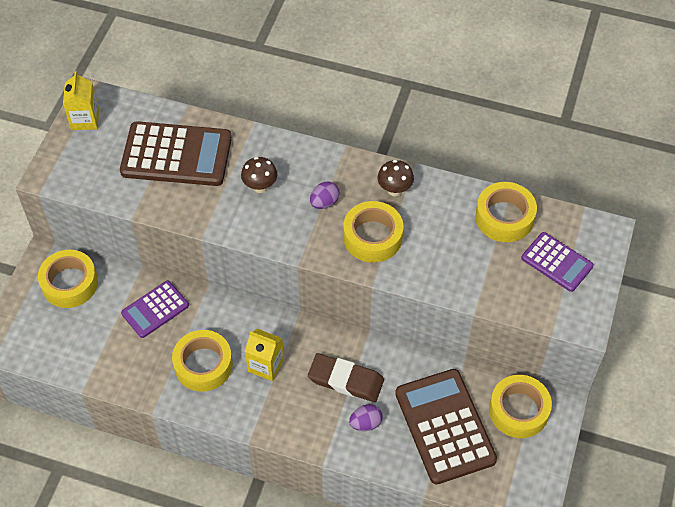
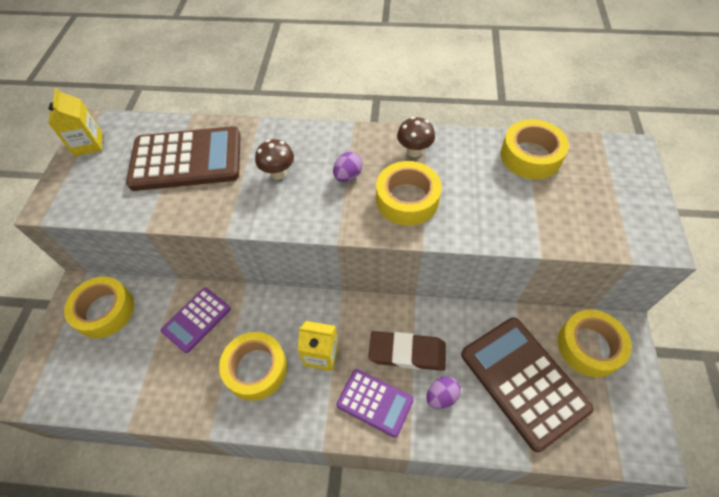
camera: 10 degrees left, 0 degrees up
purple calculator [521,232,594,292] -> purple calculator moved to [337,369,414,438]

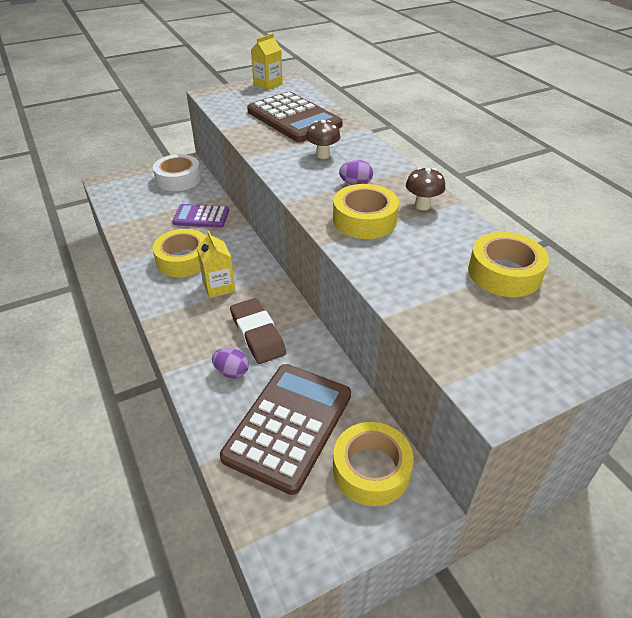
camera: 55 degrees right, 15 degrees down
yellow tape [64,277,134,338] -> white tape [153,154,201,191]
purple calculator [337,369,414,438] -> none

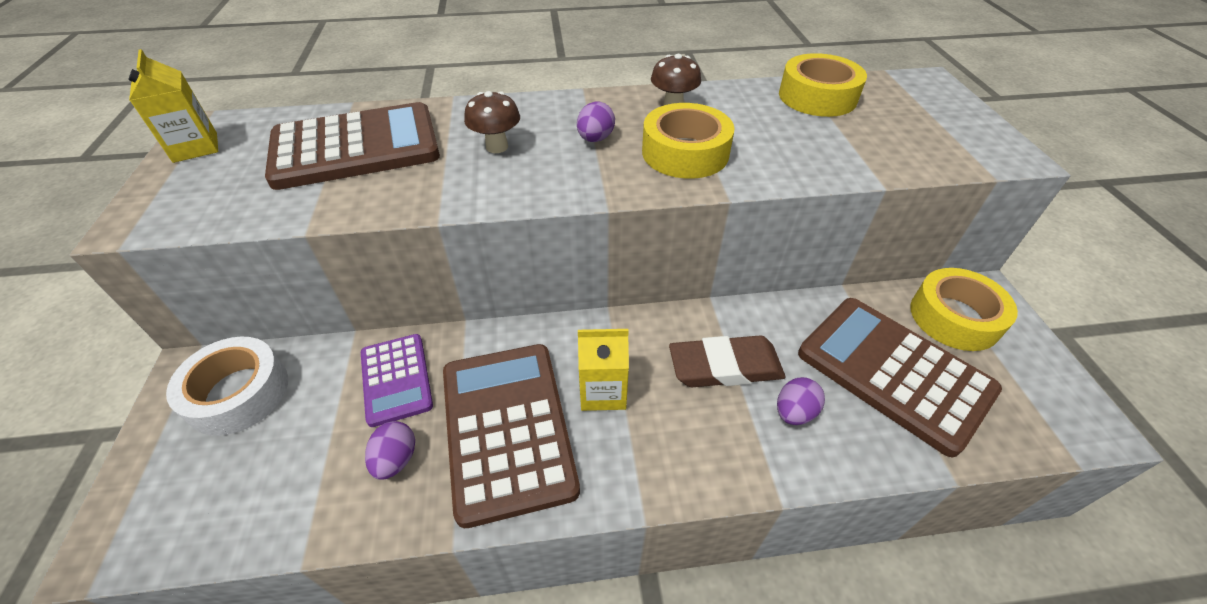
camera: 70 degrees left, 5 degrees up
yellow tape [153,229,206,277] -> brown calculator [443,344,580,528]
purple calculator [172,204,229,228] -> purple calculator turned 45 degrees counterclockwise [361,334,433,427]
none -> purple egg [365,421,415,480]

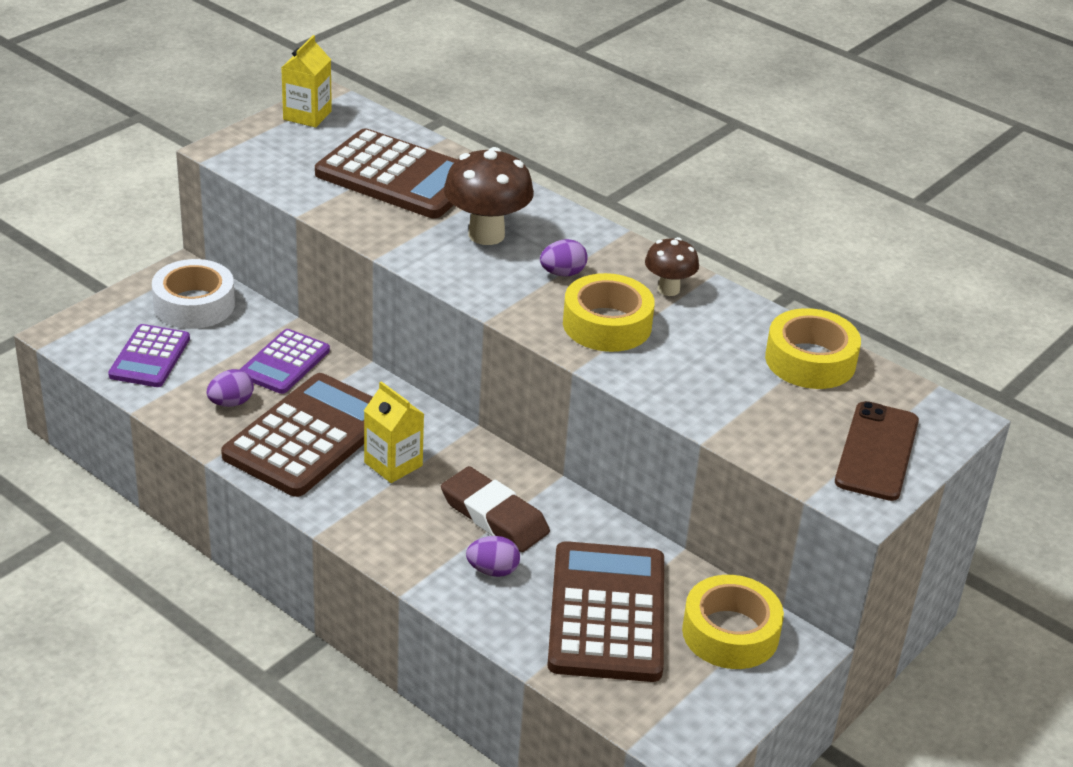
camera: 45 degrees right, 10 degrees down
brown mushroom [464,91,520,153] -> brown mushroom [444,147,534,245], size x1.69
none -> purple calculator [108,324,190,387]
none -> brown phone [835,401,919,501]

